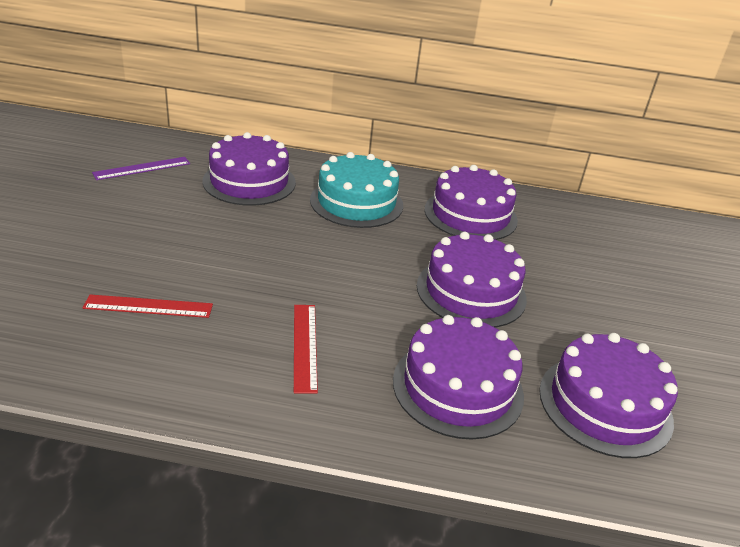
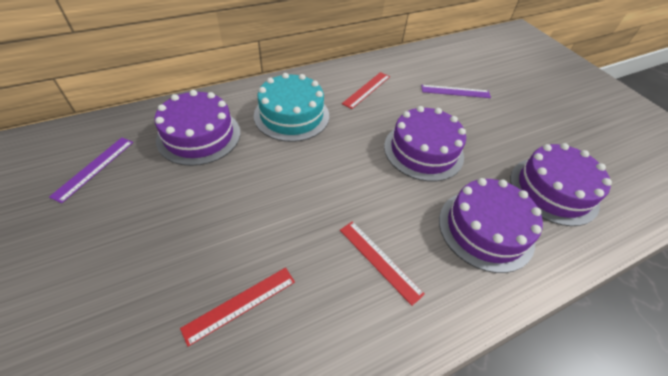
camera: 35 degrees left, 15 degrees up
purple cake [425,165,518,240] -> red ruler [342,72,390,109]
none -> purple ruler [421,85,491,98]

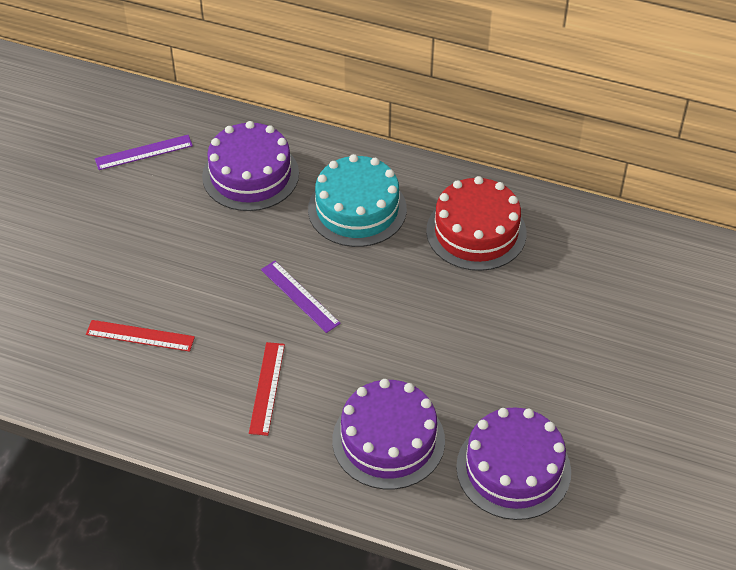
camera: 50 degrees right, 0 degrees up
red ruler [342,72,390,109] -> red cake [426,176,527,271]
purple cake [384,106,466,182] -> none
purple ruler [421,85,491,98] -> purple ruler moved to [261,261,341,333]

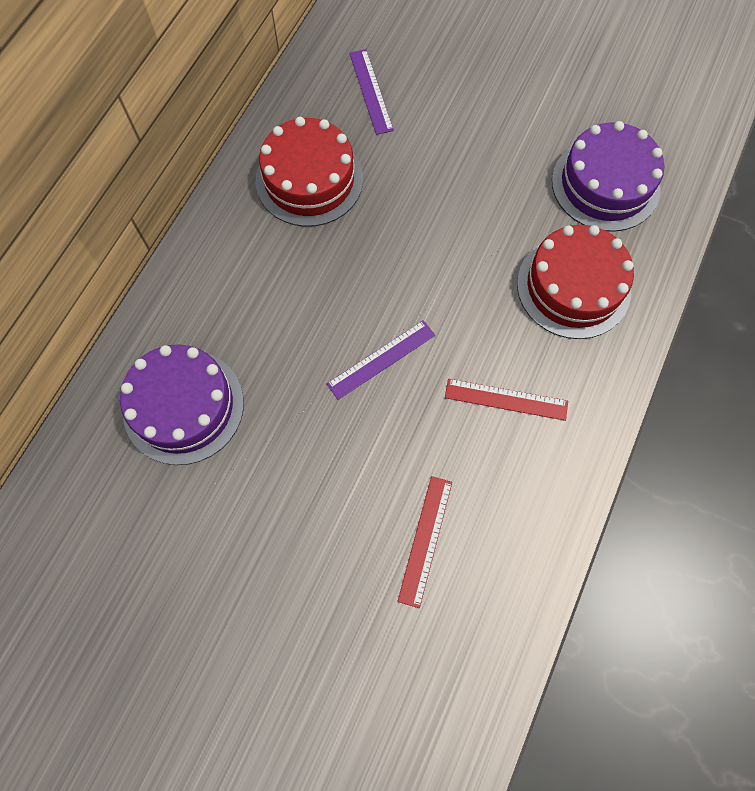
camera: 85 degrees left, 20 degrees up
purple ruler [95,135,193,170] -> purple ruler moved to [349,49,394,135]
turquoise cake [308,154,407,247] -> none
purple cake [332,379,445,489] -> red cake [517,225,634,339]

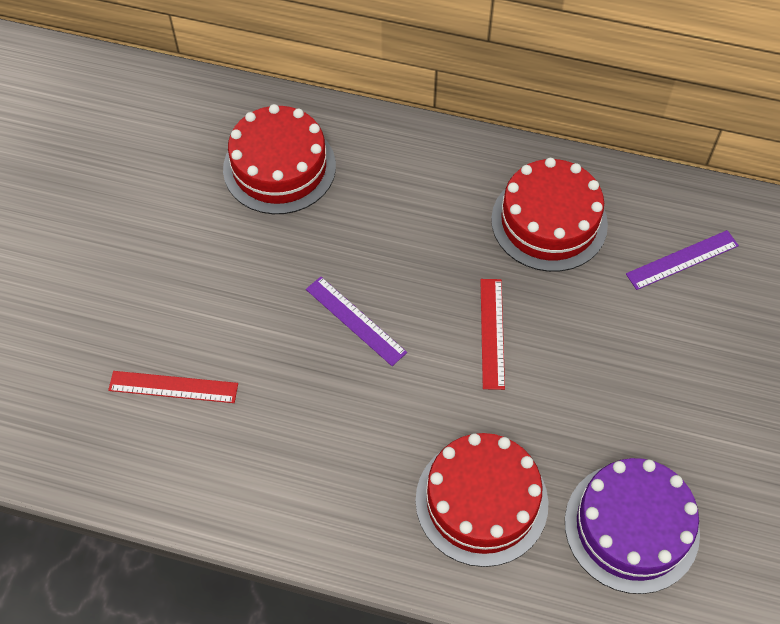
camera: 80 degrees right, 10 degrees down
purple cake [120,345,244,465] -> red cake [223,104,336,214]
red ruler [445,379,568,421] -> red ruler moved to [480,279,505,390]

